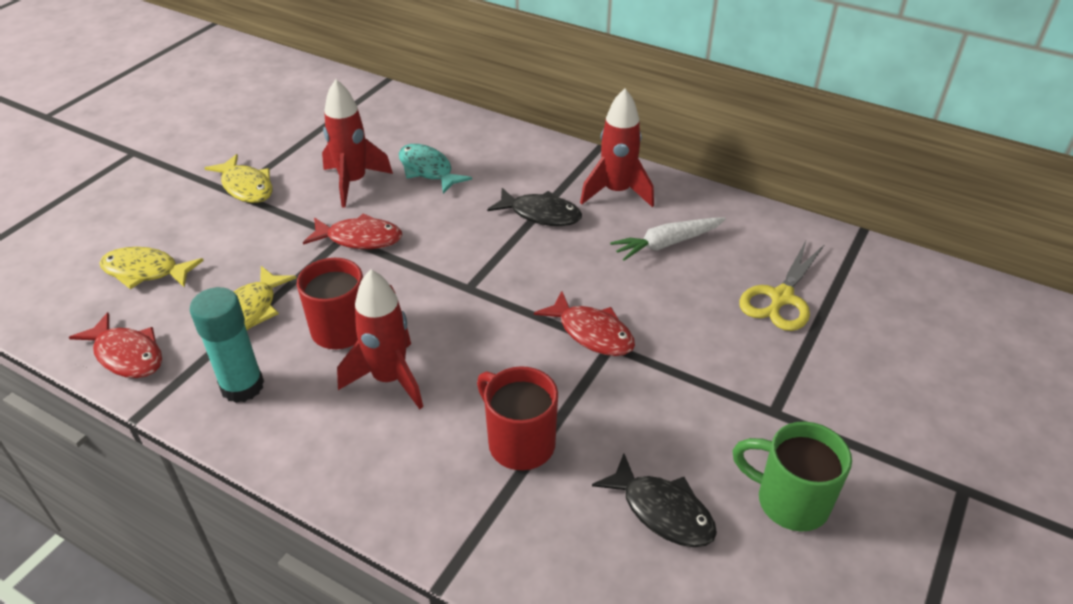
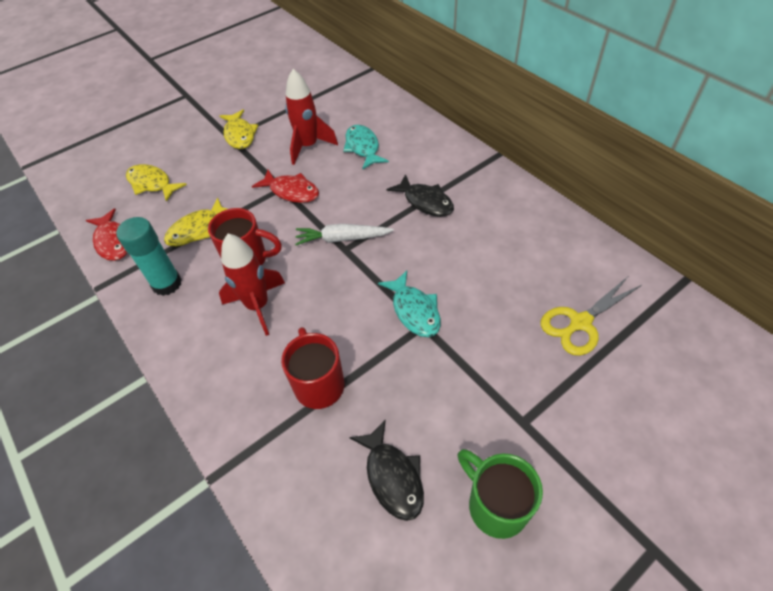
camera: 25 degrees right, 10 degrees up
red fish [534,291,635,356] -> turquoise fish [378,270,441,337]
red rocket [580,88,654,207] -> none
white carrot [610,217,726,261] -> white carrot moved to [295,224,394,245]

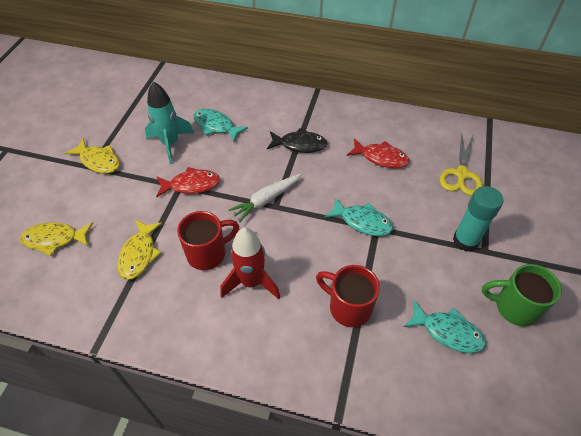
camera: 40 degrees left, 0 degrees up
red fish [86,208,127,261] -> red fish moved to [347,138,409,168]
turquoise glue stick [116,217,182,296] -> turquoise glue stick moved to [453,186,503,252]
red rocket [285,69,338,165] -> turquoise rocket [145,81,194,164]
black fish [349,419,424,521] -> turquoise fish [404,301,486,353]

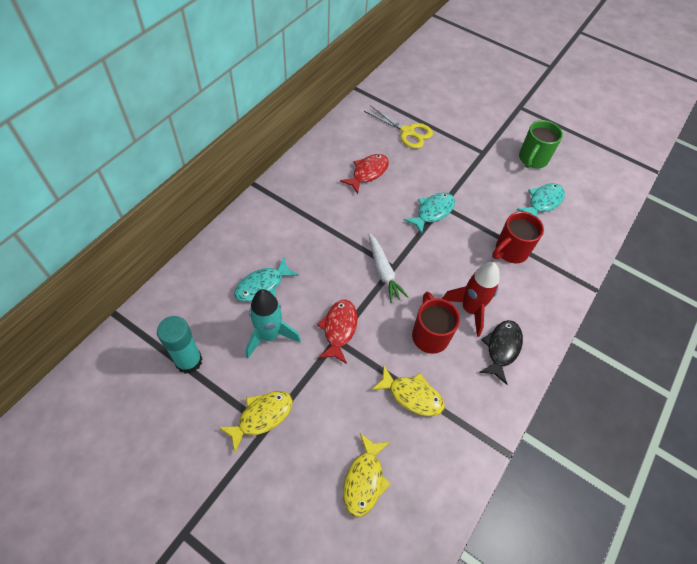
camera: 75 degrees left, 5 degrees up
black fish [267,128,328,153] -> black fish moved to [479,320,523,385]
turquoise glue stick [453,186,503,252] -> turquoise glue stick moved to [157,316,202,374]

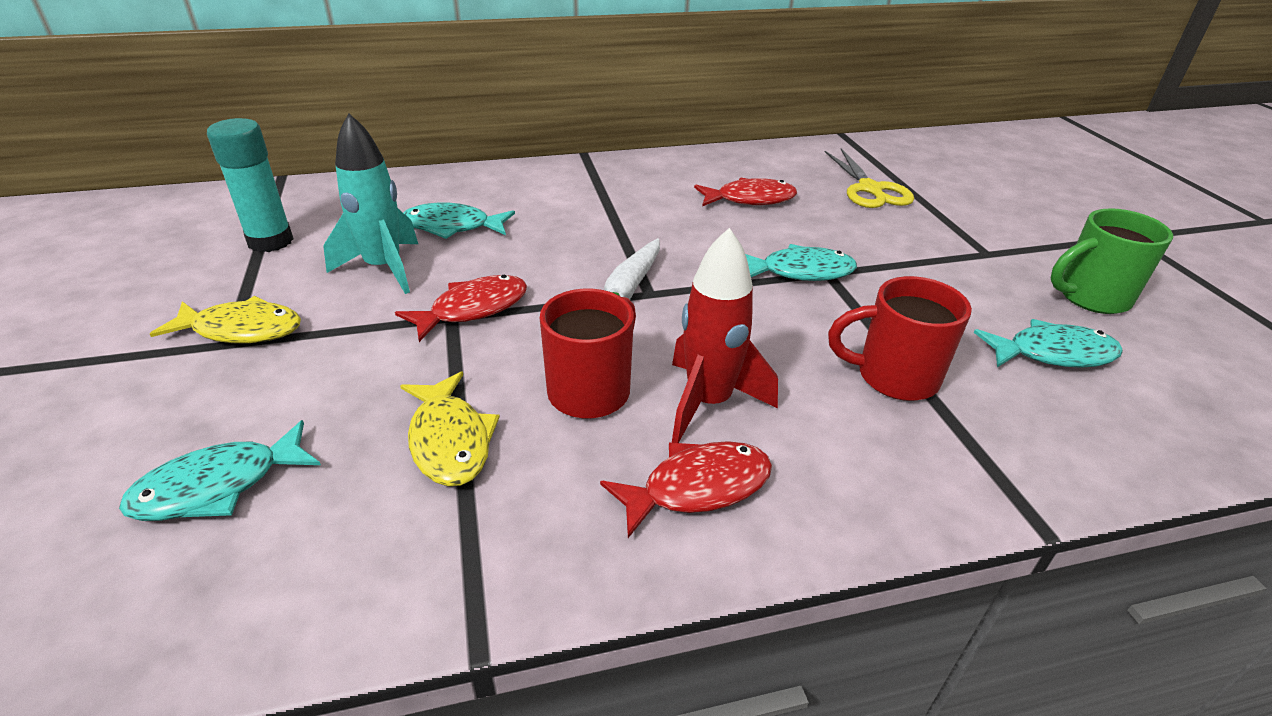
camera: 45 degrees right, 20 degrees down
yellow fish [343,433,391,517] -> turquoise fish [119,420,321,521]
black fish [479,320,523,385] -> red fish [600,441,772,538]

